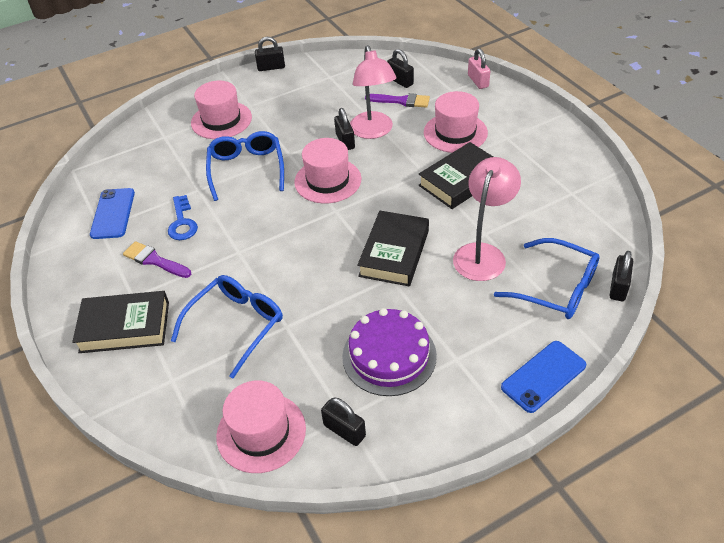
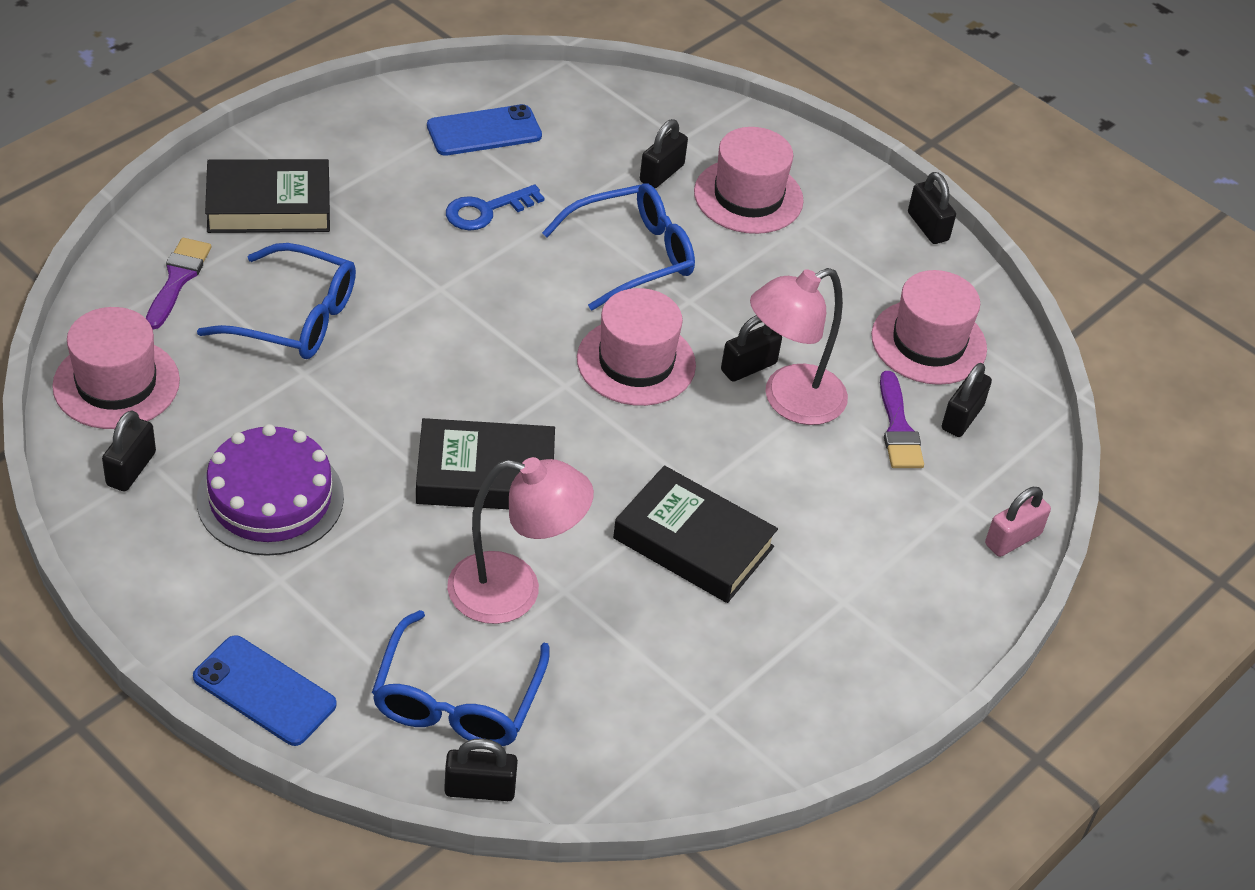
camera: 65 degrees right, 0 degrees up
black book [72,291,169,353] -> black book turned 75 degrees counterclockwise [205,159,330,233]
purple brush [123,241,191,278] -> purple brush moved to [146,238,211,330]
pink hat [424,91,488,153] -> pink hat moved to [871,270,987,385]
none -> black padlock [640,119,688,188]

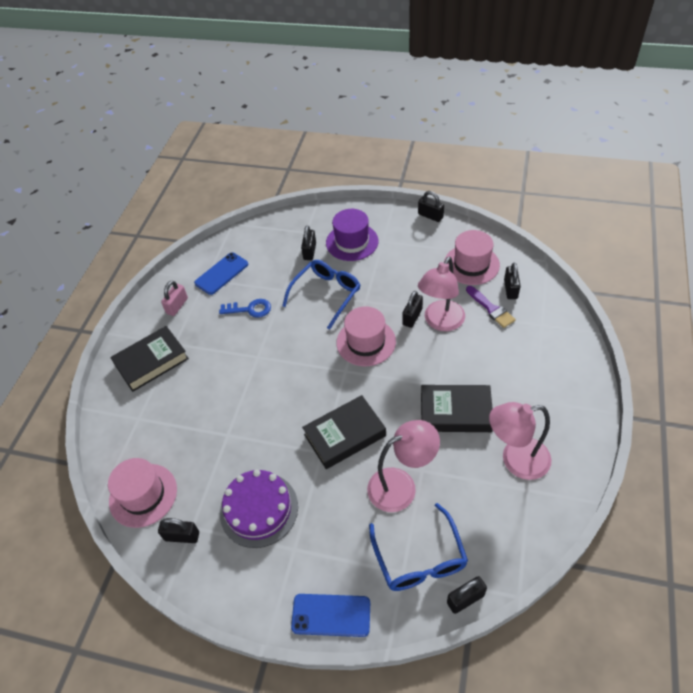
camera: 20 degrees left, 5 degrees up
black padlock [102,410,156,492] -> black padlock turned 75 degrees counterclockwise [158,518,199,543]
purple brush [146,238,211,330] -> none
blue glasses [197,243,356,359] -> none
blue key [446,185,544,230] -> blue key turned 120 degrees counterclockwise [219,299,271,318]
pink hat [694,127,804,234] -> purple hat [326,209,378,261]
pink padlock [985,487,1051,557] -> pink padlock moved to [161,281,188,316]
none -> pink lamp [489,402,551,480]

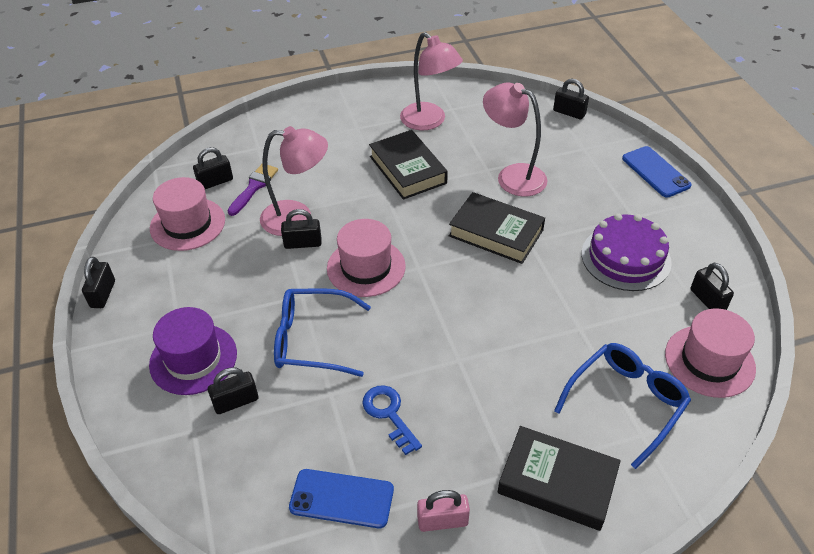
camera: 125 degrees left, 5 degrees down
blue glasses [369,503,468,591] -> blue glasses moved to [554,343,691,469]

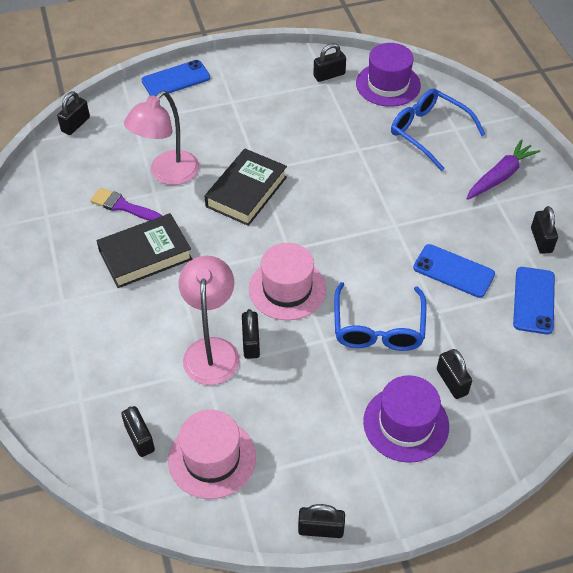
camera: 90 degrees left, 5 degrees up
purple brush [227,164,278,216] -> purple brush moved to [90,188,162,221]
blue key [362,385,422,455] -> blue phone [413,244,495,298]
pink lamp [400,32,463,131] -> none
pink padlock [417,490,470,532] -> black padlock [531,206,558,254]
black book [498,426,621,531] -> purple carrot [466,139,540,200]
purple cake [582,213,672,291] -> none
pink hat [665,309,756,398] -> purple hat [356,43,421,107]

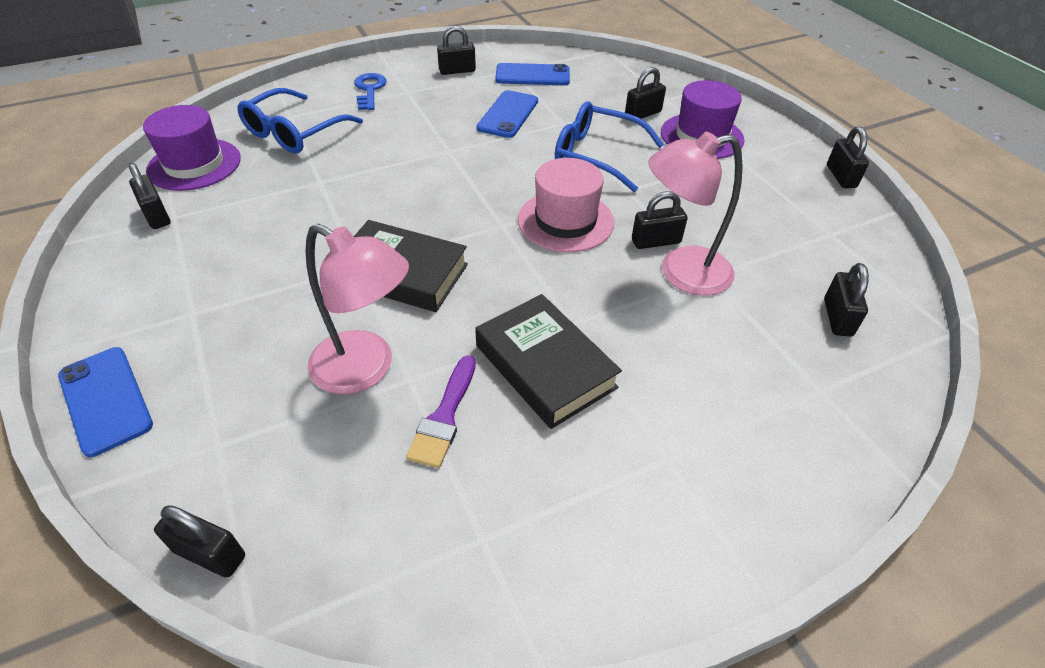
camera: 100 degrees left, 5 degrees down
black padlock [121,406,155,457] -> black padlock turned 45 degrees counterclockwise [824,263,869,337]
pink hat [168,410,256,499] -> none
blue glasses [334,282,426,351] -> blue glasses turned 150 degrees counterclockwise [555,102,664,192]
purple carrot [466,139,540,200] -> blue key [354,73,386,110]

